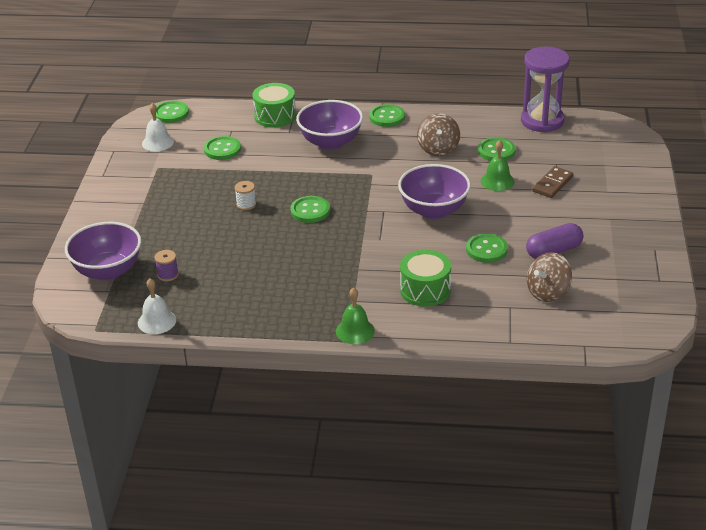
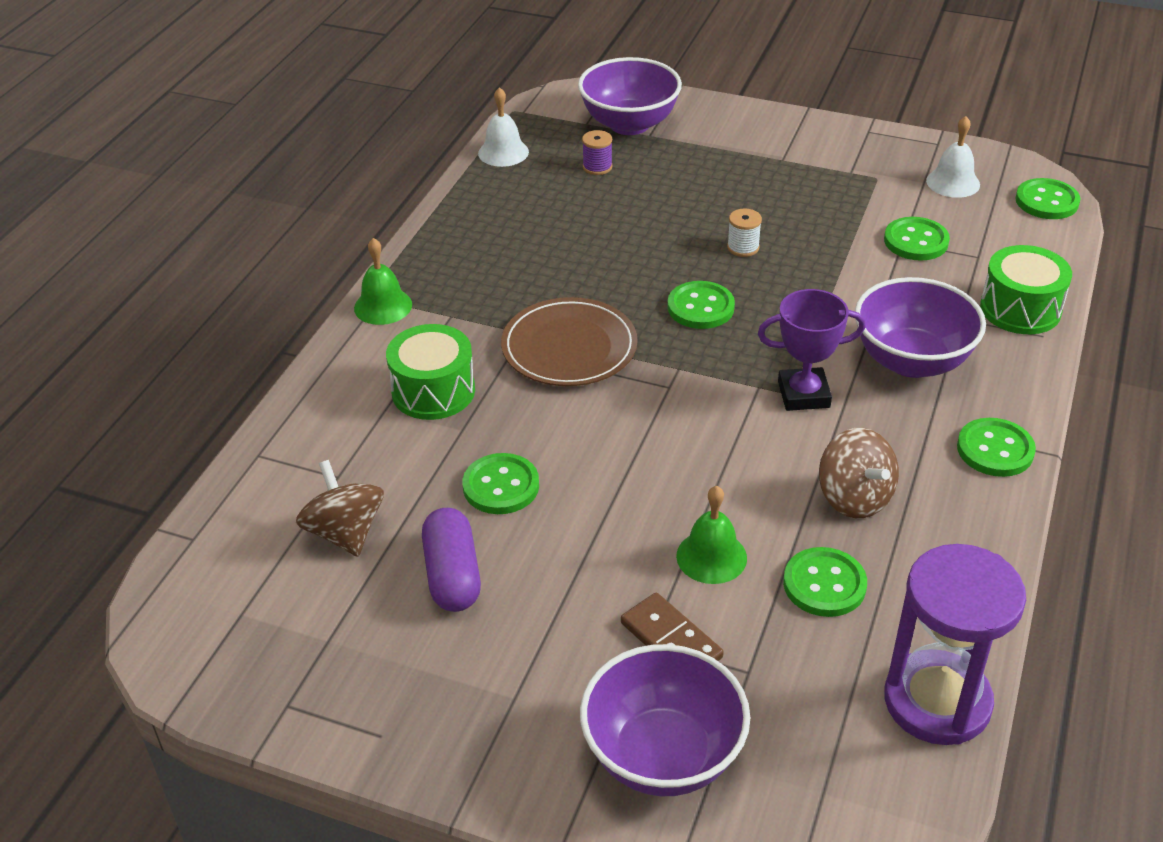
camera: 105 degrees right, 5 degrees up
purple bowl [398,164,471,219] -> purple bowl moved to [580,644,750,796]
brown spinning top [417,113,460,156] -> brown spinning top turned 135 degrees counterclockwise [819,428,899,518]
none -> brown plate [501,297,638,386]
none -> purple trophy [758,289,866,411]

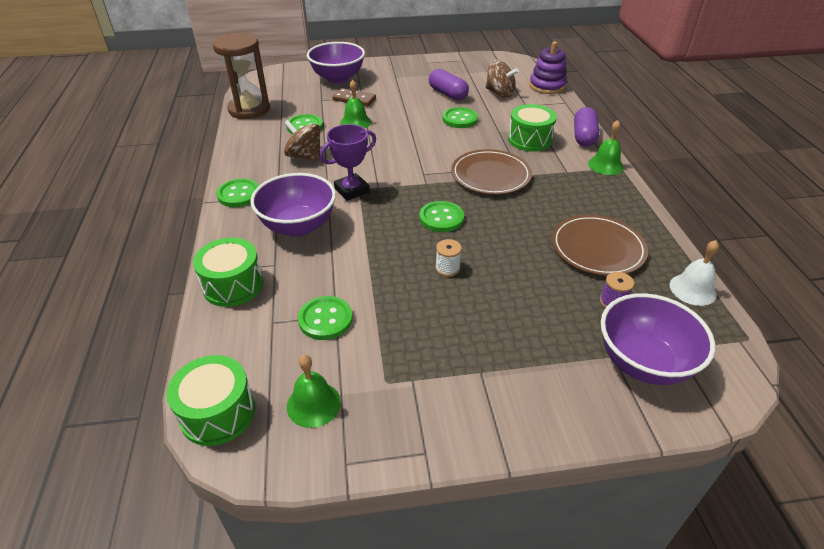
camera: 150 degrees right, 0 degrees up
purple hourglass [884,544,1026,745] -> brown hourglass [212,33,270,119]
white bell [926,116,980,198] -> green bell [287,355,341,428]
green button [1015,178,1080,219] -> green drum [166,355,255,446]
none -> purple stacking toy [529,41,567,94]
none -> brown plate [552,215,648,276]
none -> purple capsule [574,107,599,147]

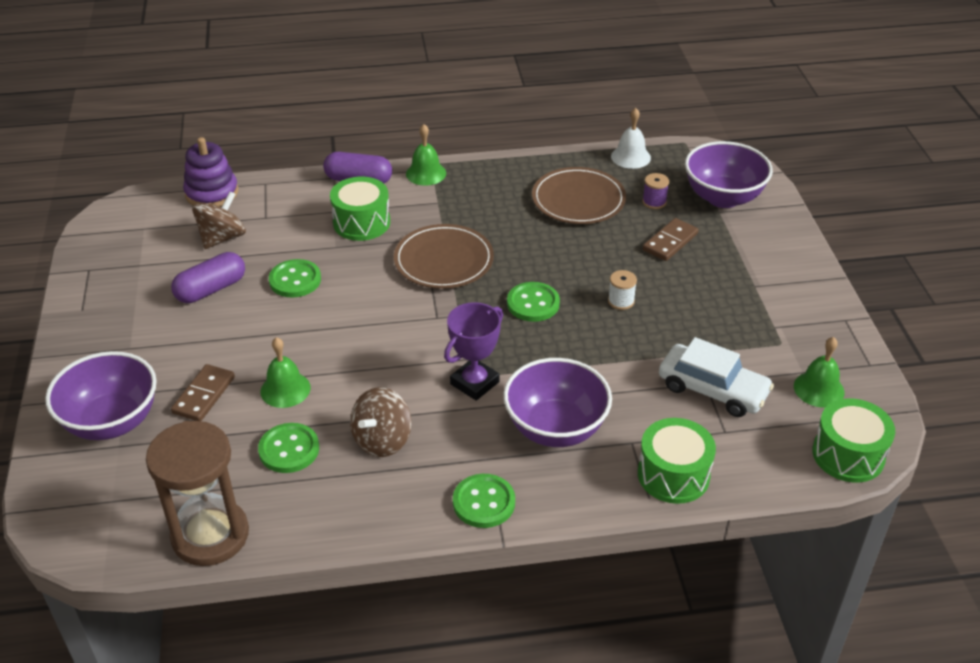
camera: 90 degrees left, 0 degrees up
green button [298,296,353,340] -> white car [659,337,774,417]
purple trophy [319,124,376,201] -> purple trophy turned 75 degrees clockwise [444,302,503,401]
none -> brown domino [643,218,699,261]

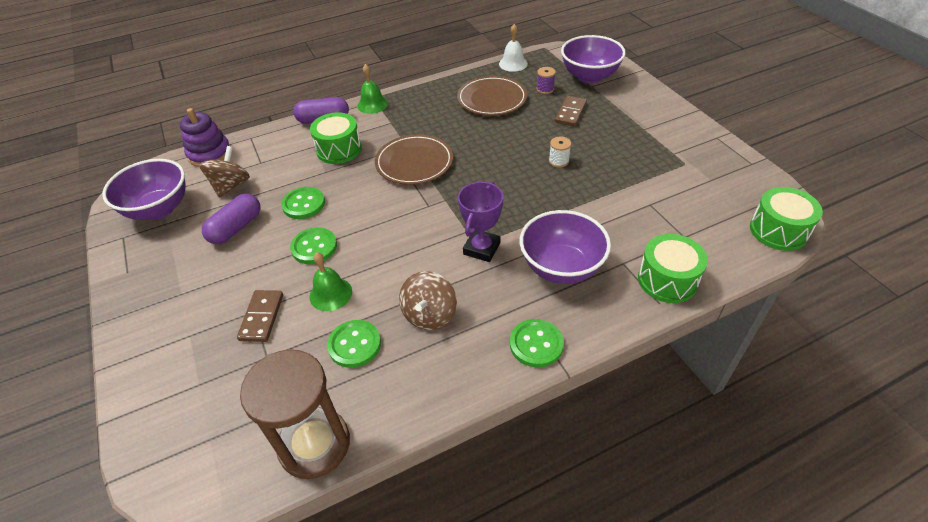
camera: 15 degrees left, 5 degrees up
purple bowl [45,351,157,440] -> purple bowl moved to [102,159,186,220]
green button [507,282,560,322] -> green button moved to [290,227,337,264]
white car [659,337,774,417] -> none
green bell [794,337,844,408] -> none

